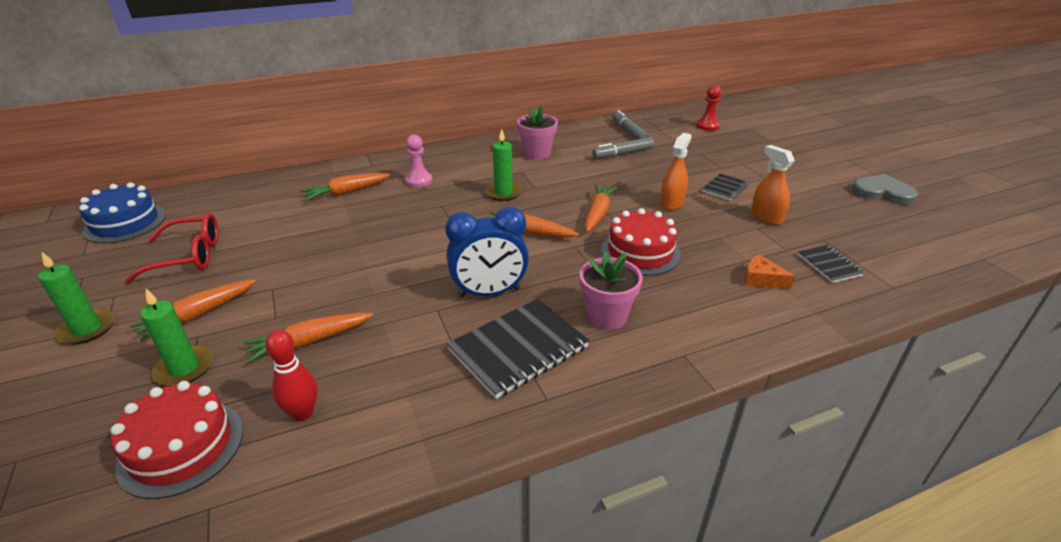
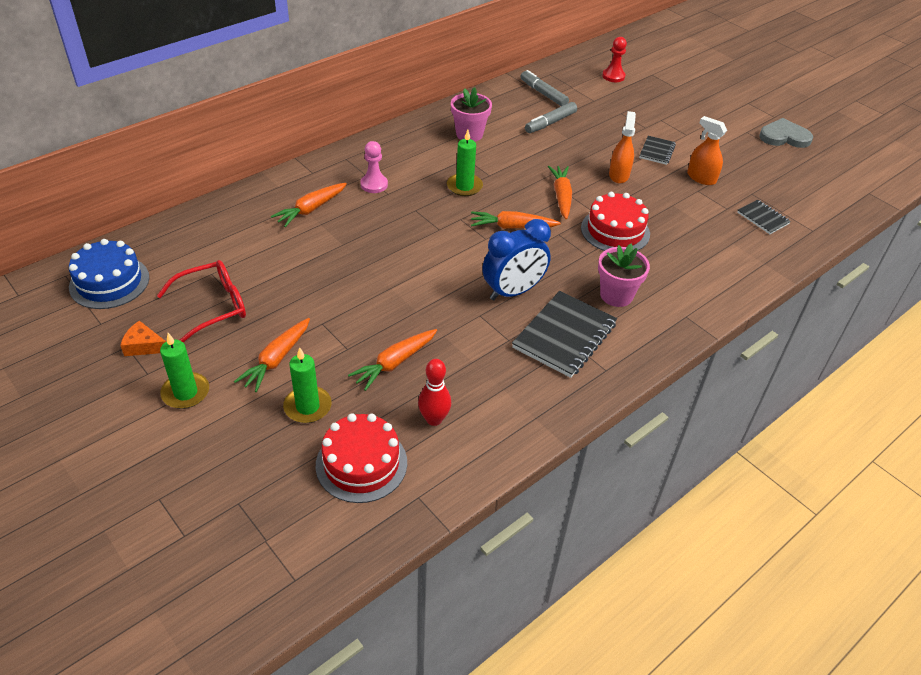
camera: 20 degrees left, 10 degrees up
orange cheese [744,254,795,289] -> orange cheese moved to [120,321,166,356]

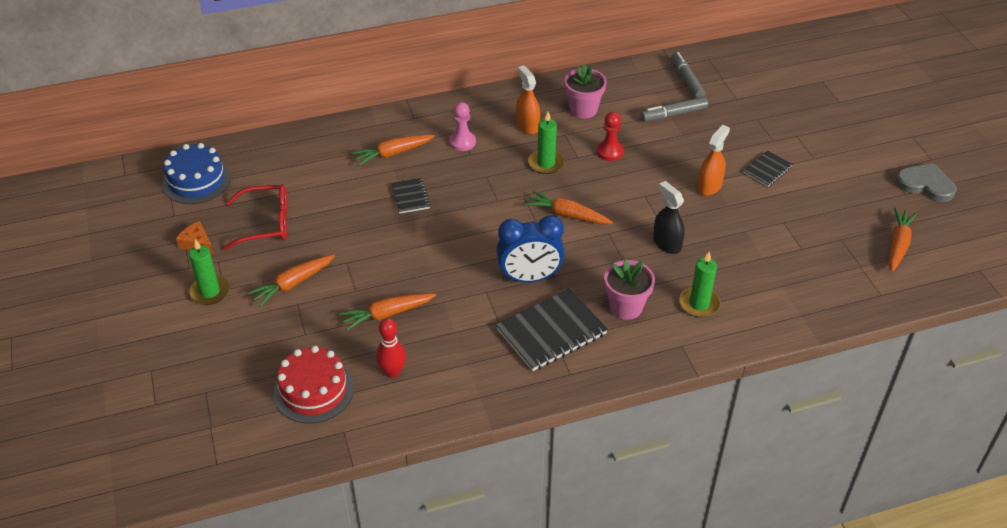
camera: 25 degrees right, 0 degrees up
green candle [283,347,332,423] -> green candle moved to [679,252,721,317]
orange carrot [548,166,572,220] -> orange carrot moved to [889,208,917,272]
red cake [581,192,650,251] -> black spray bottle [653,181,685,254]
red pawn [602,37,627,82] -> red pawn moved to [597,112,624,161]
orange spray bottle [687,116,727,185] -> orange spray bottle moved to [516,65,540,134]
black notebook [737,200,791,234] -> black notebook moved to [391,178,431,214]

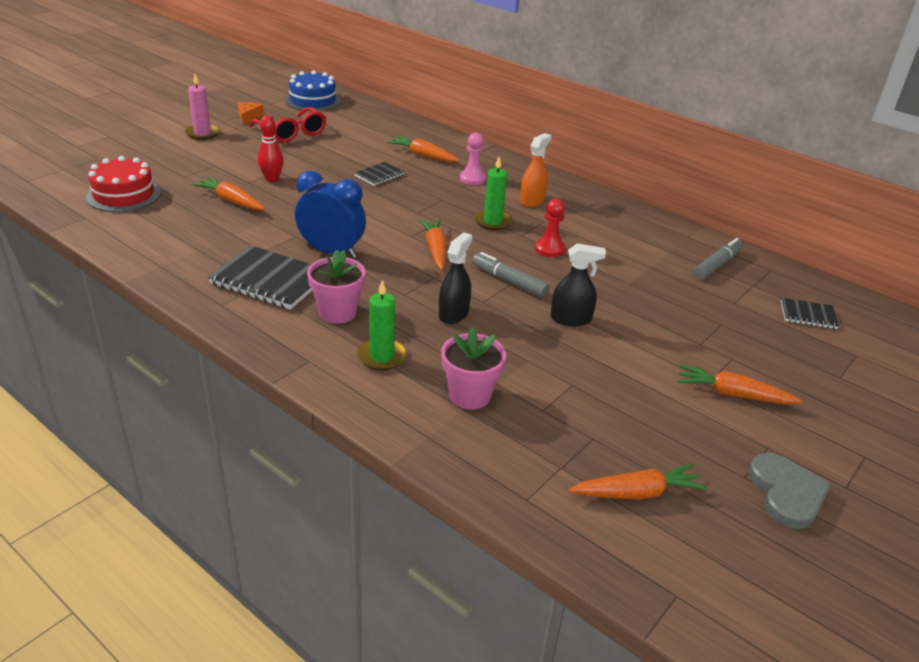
camera: 55 degrees right, 10 degrees down
green candle [188,239,230,305] -> pink candle [185,74,220,140]
orange carrot [248,255,335,307] -> orange carrot moved to [678,364,803,405]
red bowling pin [376,318,406,378] -> red bowling pin moved to [258,115,284,182]
blue clock [496,215,565,282] -> blue clock turned 150 degrees clockwise [295,171,366,258]
pink flower pot [564,65,607,119] -> pink flower pot moved to [441,327,506,410]
grey marker [641,97,708,122] -> grey marker moved to [472,252,550,297]
orange spray bottle [697,125,730,196] -> black spray bottle [550,243,606,326]
black notebook [743,151,793,187] -> black notebook moved to [781,298,839,329]

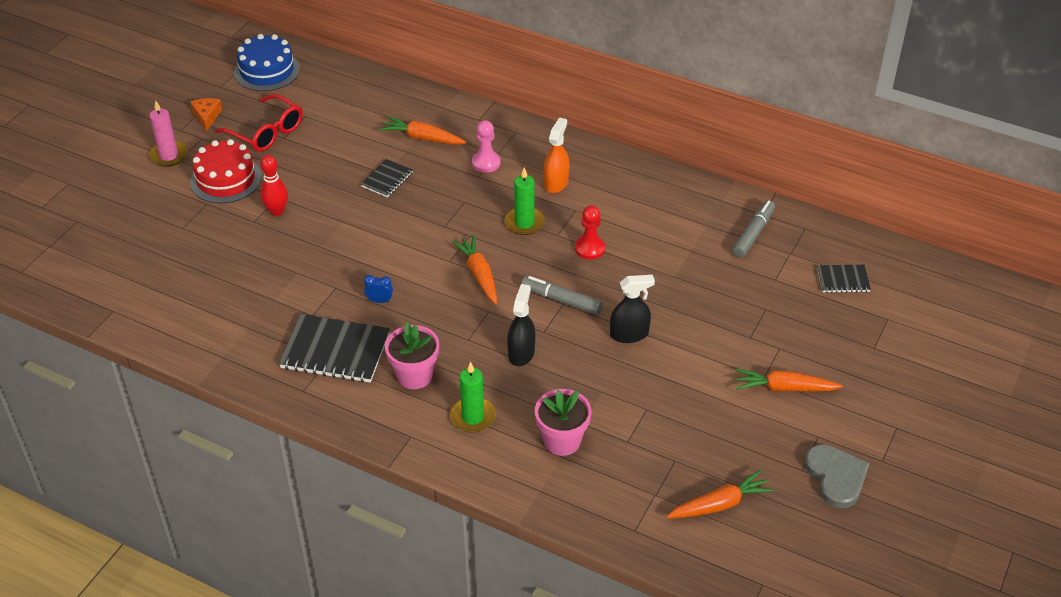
camera: 10 degrees left, 10 degrees up
red cake [86,156,161,212] -> red cake moved to [190,139,262,204]
orange carrot [192,177,265,210] -> none
blue clock [295,171,366,258] -> blue clock [364,275,393,303], size x0.41

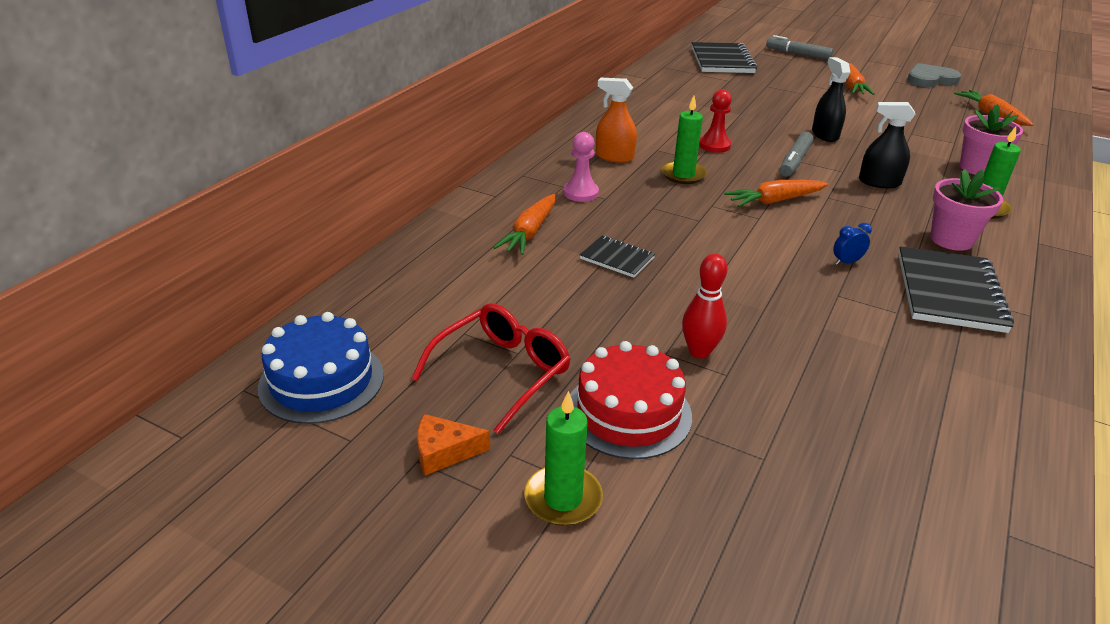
camera: 90 degrees left, 10 degrees down
pink candle [149,101,188,167] -> green candle [524,391,603,526]
blue clock [364,275,393,303] -> blue clock turned 60 degrees clockwise [833,223,872,265]
grey marker [732,200,775,258] -> grey marker moved to [766,35,834,60]
black notebook [817,265,871,293] -> black notebook [692,42,757,73], size x1.87

